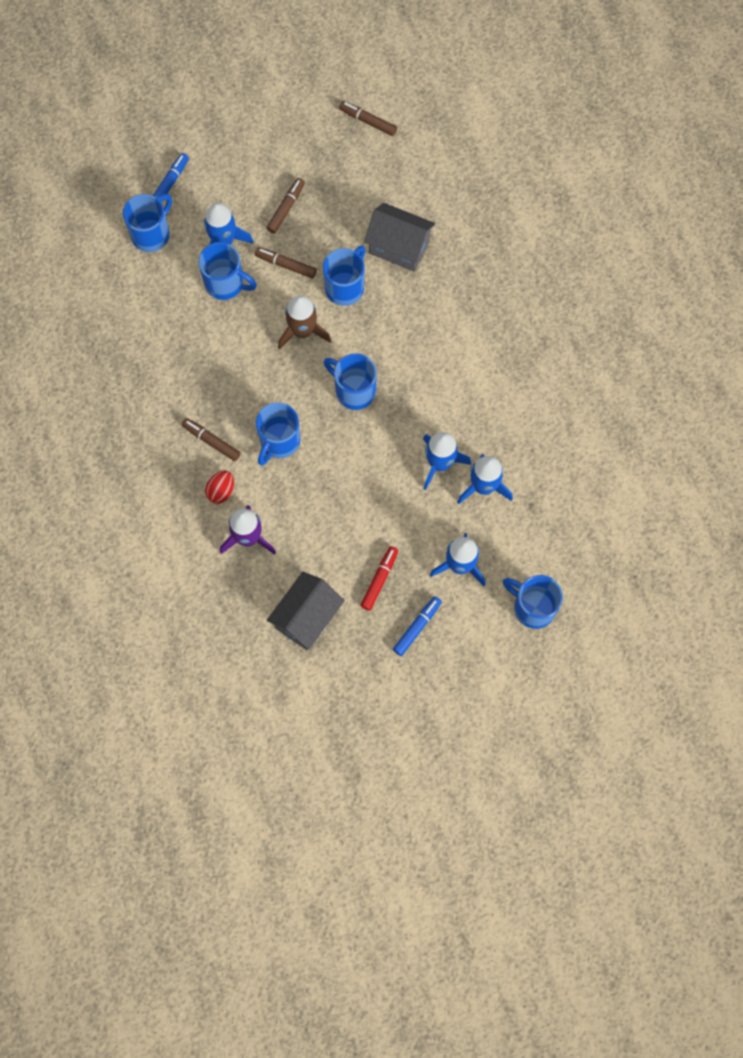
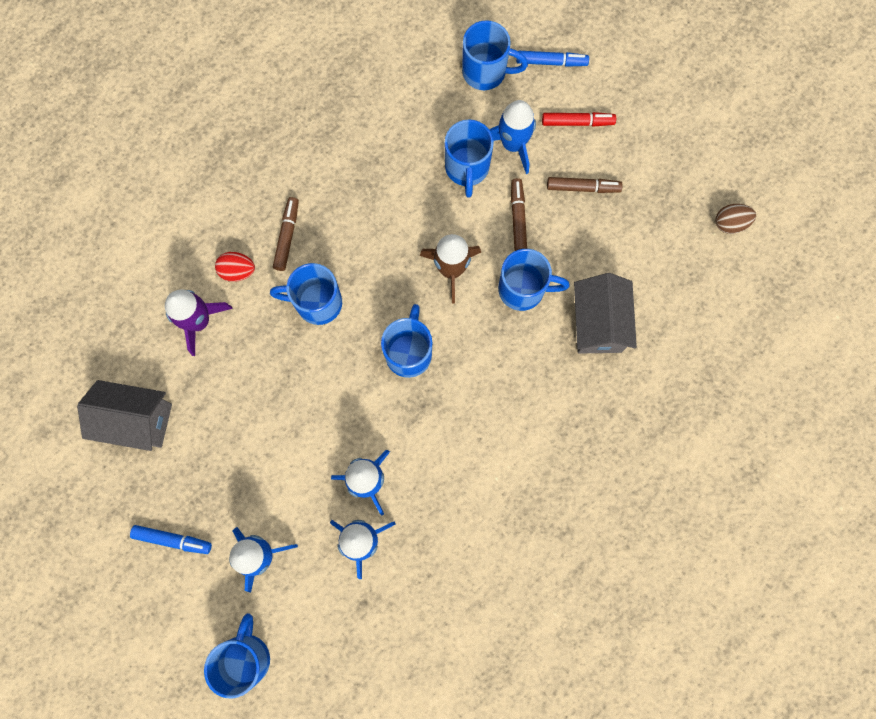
camera: 65 degrees right, 5 degrees up
brown marker [339,101,397,136] -> brown egg [715,204,756,234]
red marker [361,546,398,611] -> red marker moved to [542,112,616,127]

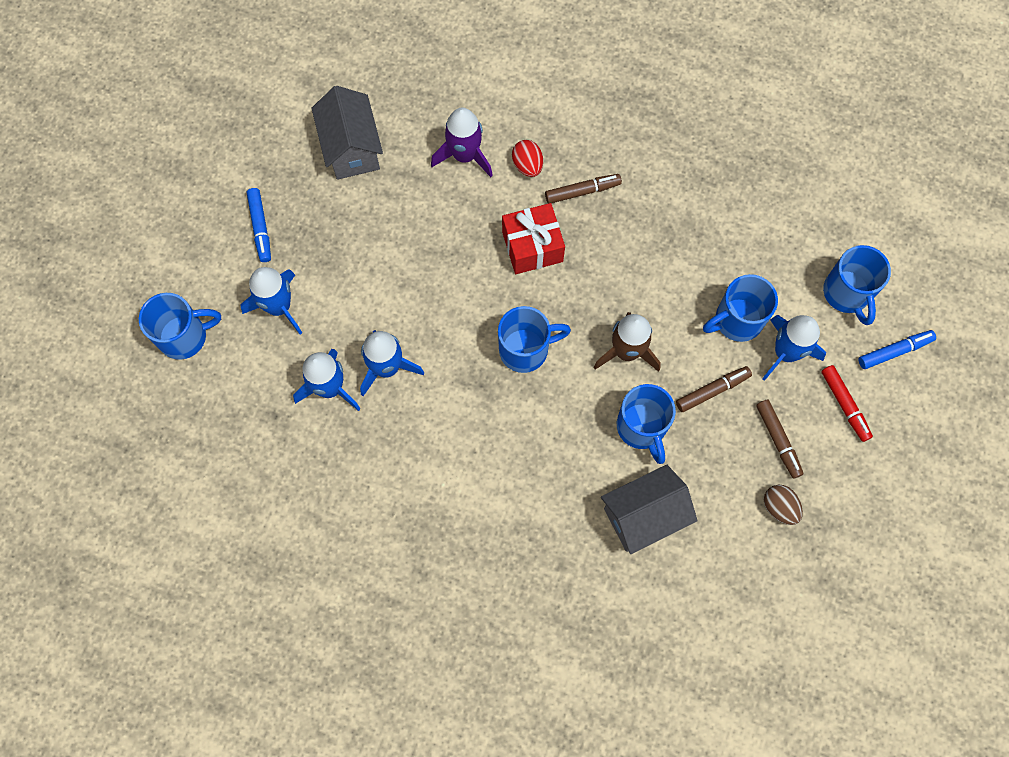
camera: 65 degrees right, 5 degrees down
blue mug [270,263,342,325] -> red gift [502,203,565,274]
blue marker [516,51,589,67] -> blue marker turned 90 degrees counterclockwise [859,330,936,369]
brown egg [715,204,756,234] -> brown egg moved to [764,484,803,525]

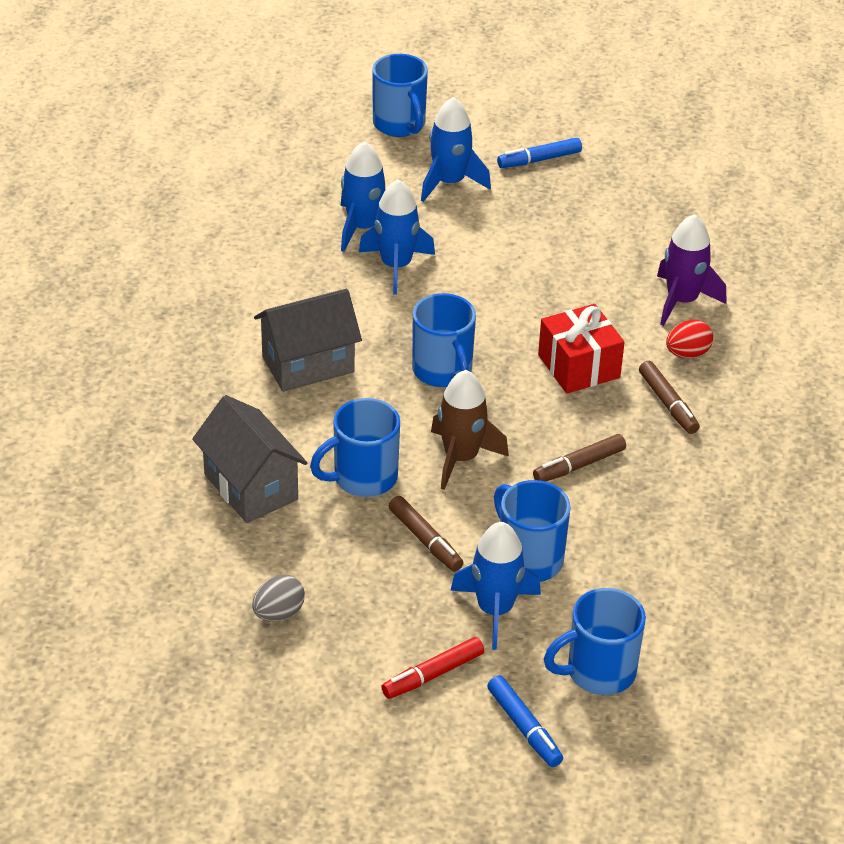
camera: 80 degrees right, 30 degrees down
grey house [311,86,383,180] -> grey house moved to [254,289,362,392]
brown marker [756,400,804,479] -> brown marker moved to [533,434,626,482]
brown egg [764,484,803,525] -> grey egg [252,575,305,621]

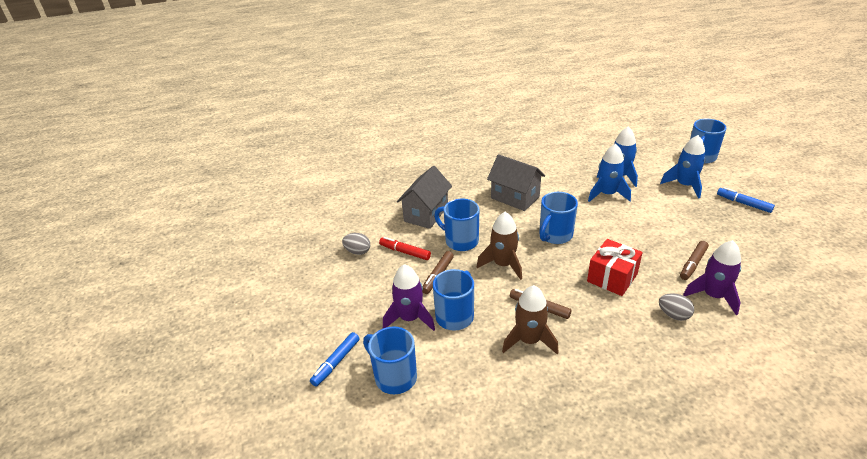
camera: 65 degrees right, 5 degrees down
red marker [381,637,484,699] -> red marker moved to [379,237,431,260]
blue rocket [450,522,541,650] -> purple rocket [383,264,435,331]
brown marker [639,361,700,434] -> brown marker moved to [680,241,709,280]
red egg [666,320,713,358] -> grey egg [659,293,694,321]
none -> brown rocket [502,285,559,355]

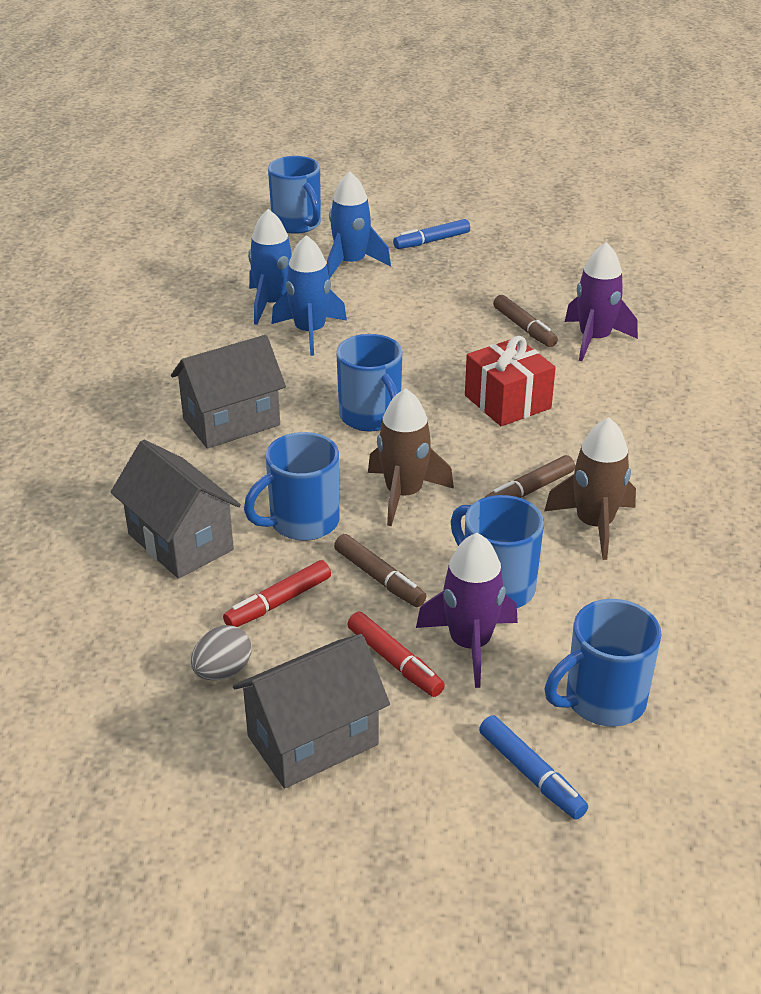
camera: 70 degrees left, 0 degrees up
grey egg [659,293,694,321] -> none
none -> grey house [233,634,390,789]
none -> red marker [347,612,445,697]

